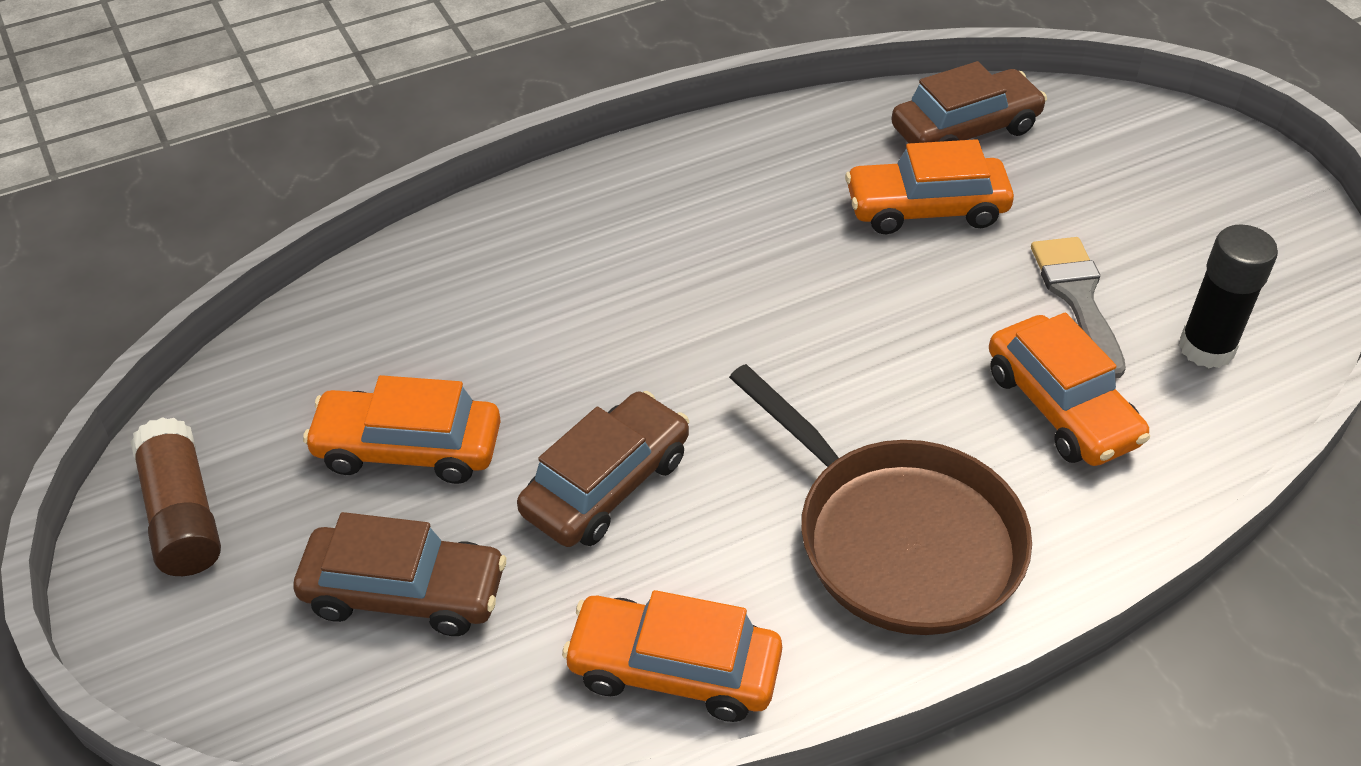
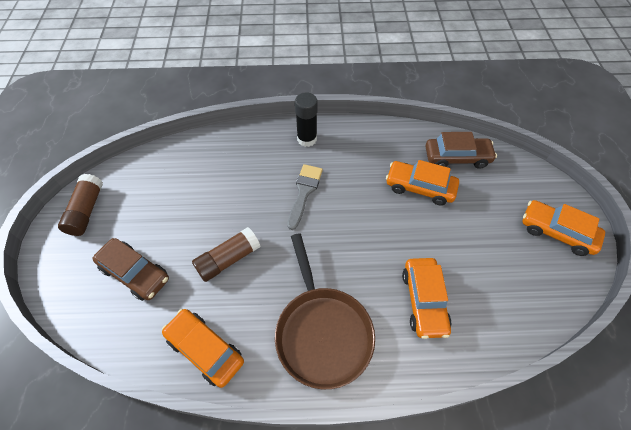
camera: 25 degrees right, 10 degrees up
orange car [303,375,501,484] -> orange car moved to [522,200,605,256]
brown car [517,391,689,547] -> brown glue stick [192,227,261,282]
grey brush [1031,237,1126,379] -> grey brush moved to [287,164,323,230]
black glue stick [1179,224,1278,368] -> black glue stick moved to [295,92,318,147]

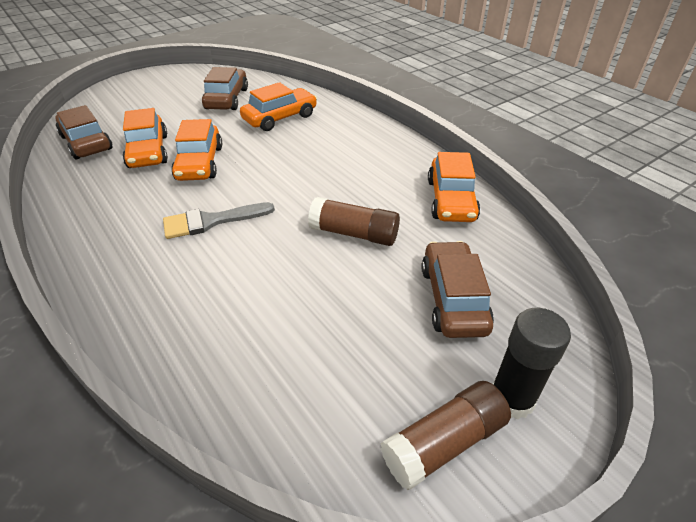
camera: 125 degrees left, 15 degrees down
brown pan [275,233,375,389] -> none
black glue stick [295,92,318,147] -> black glue stick moved to [493,308,571,420]
orange car [522,200,605,256] -> orange car moved to [171,119,222,181]
none -> brown car [202,67,248,110]

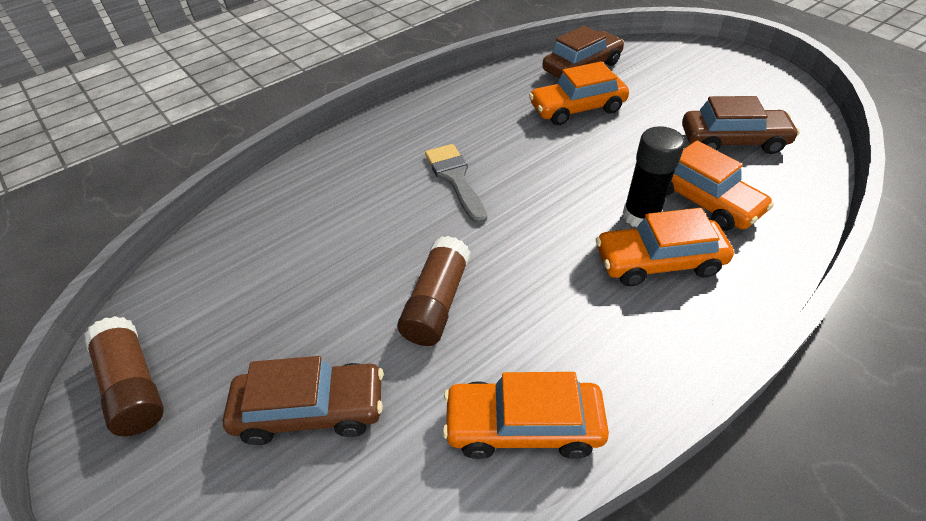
camera: 90 degrees right, 5 degrees up
orange car [171,119,222,181] -> orange car moved to [596,208,734,286]
black glue stick [493,308,571,420] -> black glue stick moved to [623,126,685,227]

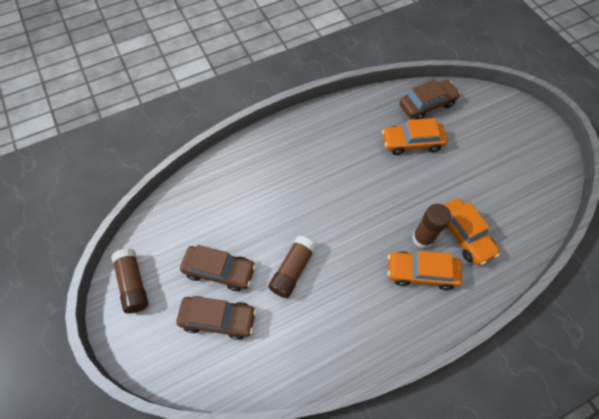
camera: 10 degrees right, 15 degrees up
grey brush [425,144,487,224] -> none
orange car [443,372,609,459] -> none
black glue stick [623,126,685,227] -> brown glue stick [412,204,451,248]
brown car [682,96,800,154] -> brown car moved to [180,245,256,291]

